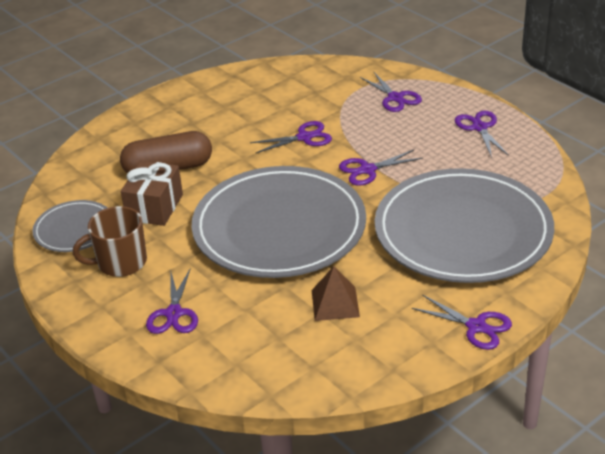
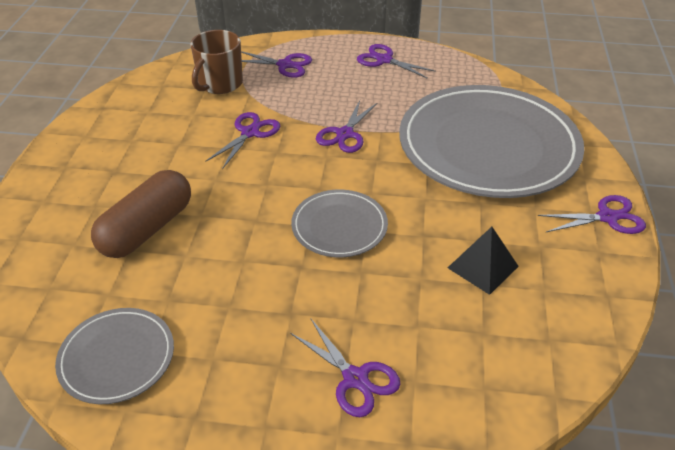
camera: 45 degrees left, 5 degrees up
brown mug [73,206,147,277] -> brown mug moved to [190,30,243,94]
brown gift [121,161,183,226] -> none
grey plate [191,166,366,278] -> grey plate [291,190,388,257], size x0.47
brown pyramid [312,266,360,321] -> black pyramid [448,227,519,295]

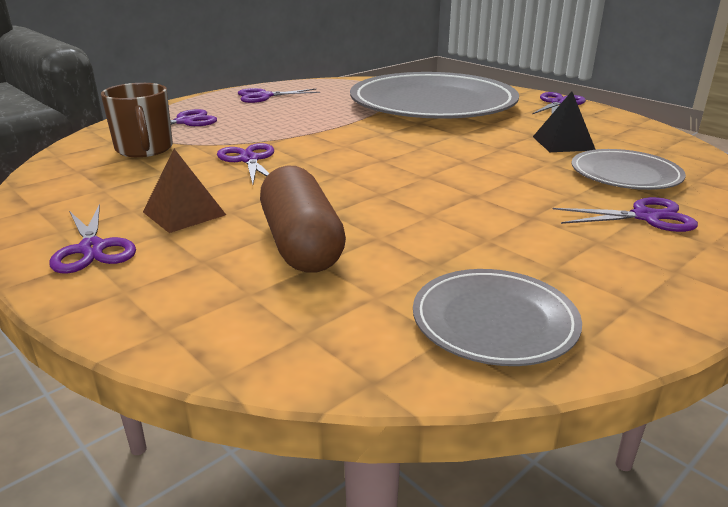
camera: 50 degrees left, 15 degrees down
grey plate [291,190,388,257] -> grey plate moved to [571,149,686,190]
purple scissors [316,100,378,153] -> purple scissors moved to [49,204,136,273]
none -> brown pyramid [143,149,226,233]

